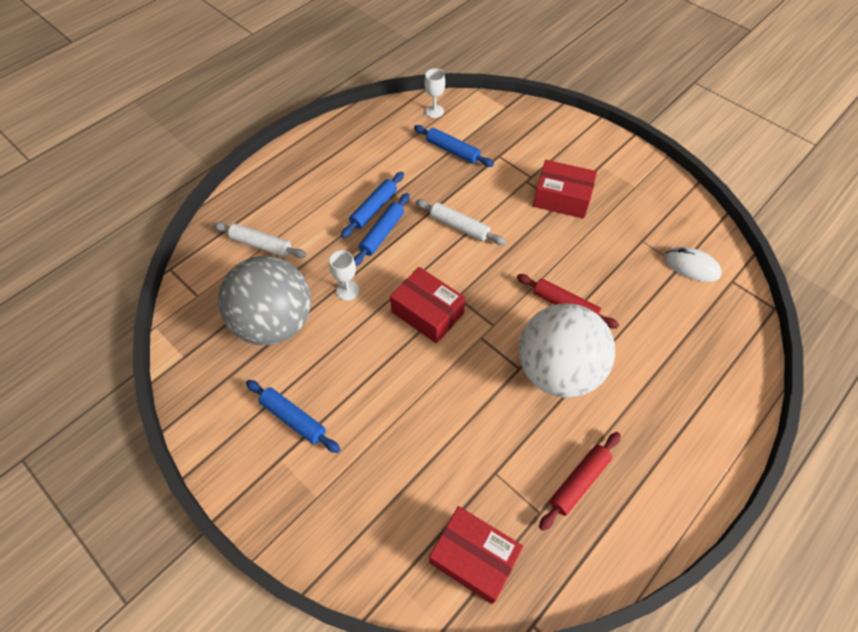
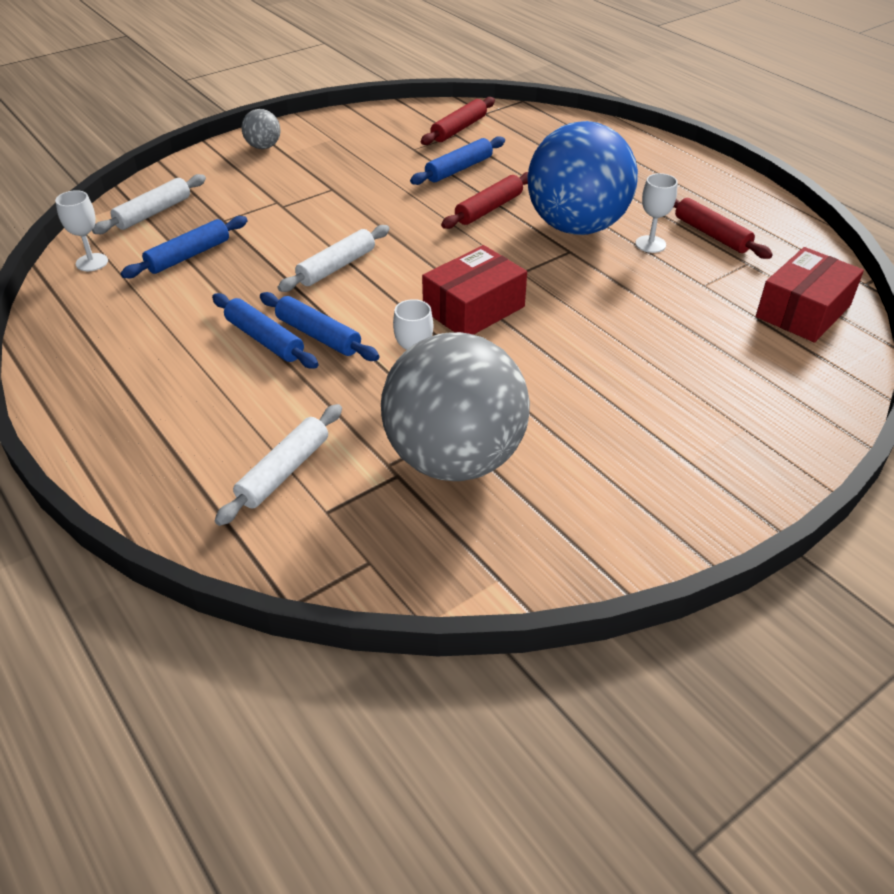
camera: 80 degrees left, 15 degrees down
blue rolling pin [246,380,340,453] -> blue rolling pin moved to [410,136,505,185]
white ball [519,303,615,398] -> blue ball [527,121,638,235]
red box [533,160,597,219] -> none
white mouse [664,247,722,282] -> red rolling pin [421,97,495,145]
none -> white rolling pin [92,174,206,234]
none -> grey ball [241,109,281,149]
none -> white goblet [636,173,678,253]

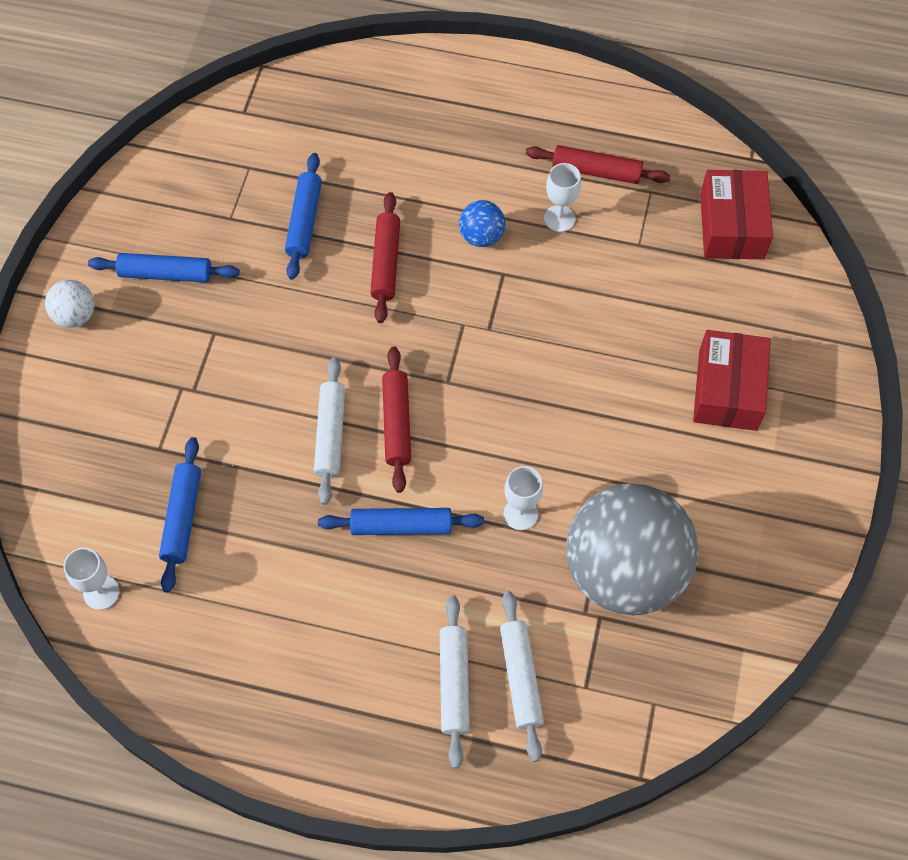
camera: 40 degrees left, 20 degrees up
white rolling pin [92,174,206,234] -> white rolling pin moved to [440,596,470,769]
blue rolling pin [212,293,319,369] -> blue rolling pin moved to [88,253,240,283]
grey ball [241,109,281,149] -> white ball [45,280,95,328]
red rolling pin [421,97,495,145] -> red rolling pin moved to [382,346,411,493]
red box [422,245,527,335] -> red box moved to [693,330,771,431]
blue ball [527,121,638,235] -> blue ball [459,200,505,247], size x0.41

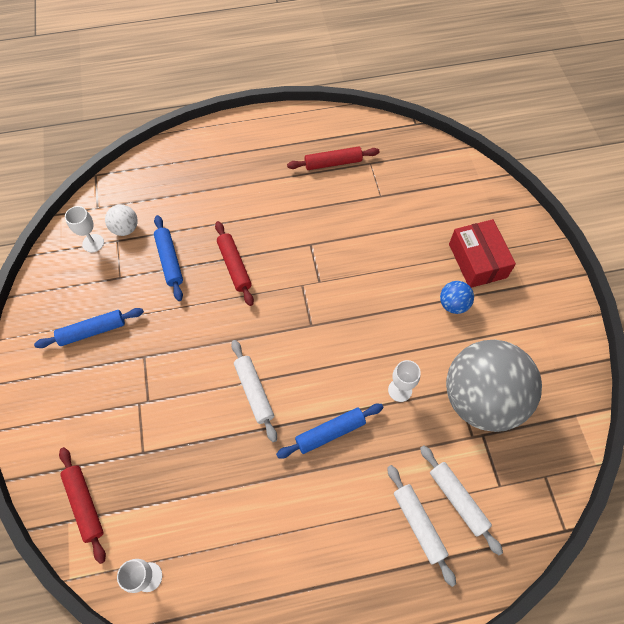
camera: 25 degrees left, 0 degrees up
white ball [45,280,95,328] -> white ball moved to [105,205,138,236]
blue rolling pin [159,437,201,593] -> none
red rolling pin [382,346,411,493] -> red rolling pin moved to [59,447,106,564]
blue ball [459,200,505,247] -> blue ball moved to [440,281,474,314]
white goblet [544,163,581,232] -> white goblet moved to [65,206,104,252]
red box [700,170,773,259] -> none

